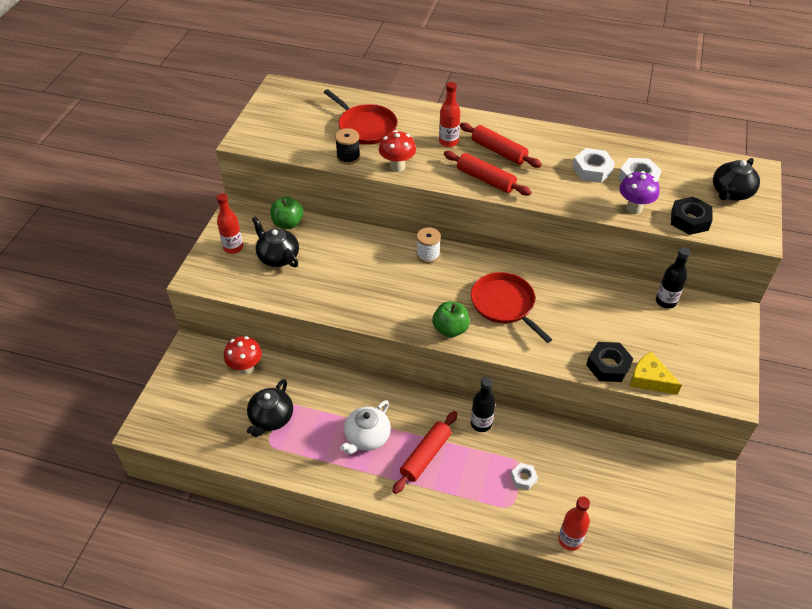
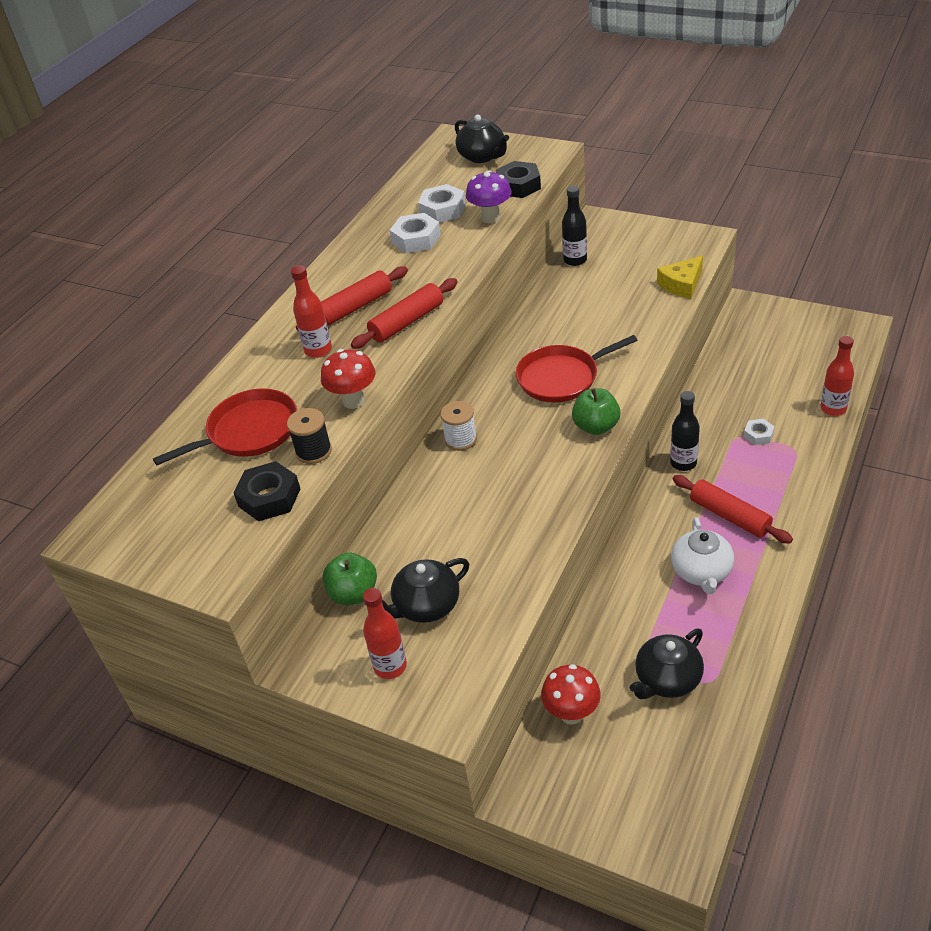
camera: 75 degrees left, 5 degrees down
black teapot [247,379,293,437] -> black teapot turned 105 degrees clockwise [630,629,704,699]
white teapot [340,400,391,454] -> white teapot turned 45 degrees clockwise [671,517,734,594]
black nut [586,342,634,382] -> black nut moved to [234,461,300,521]

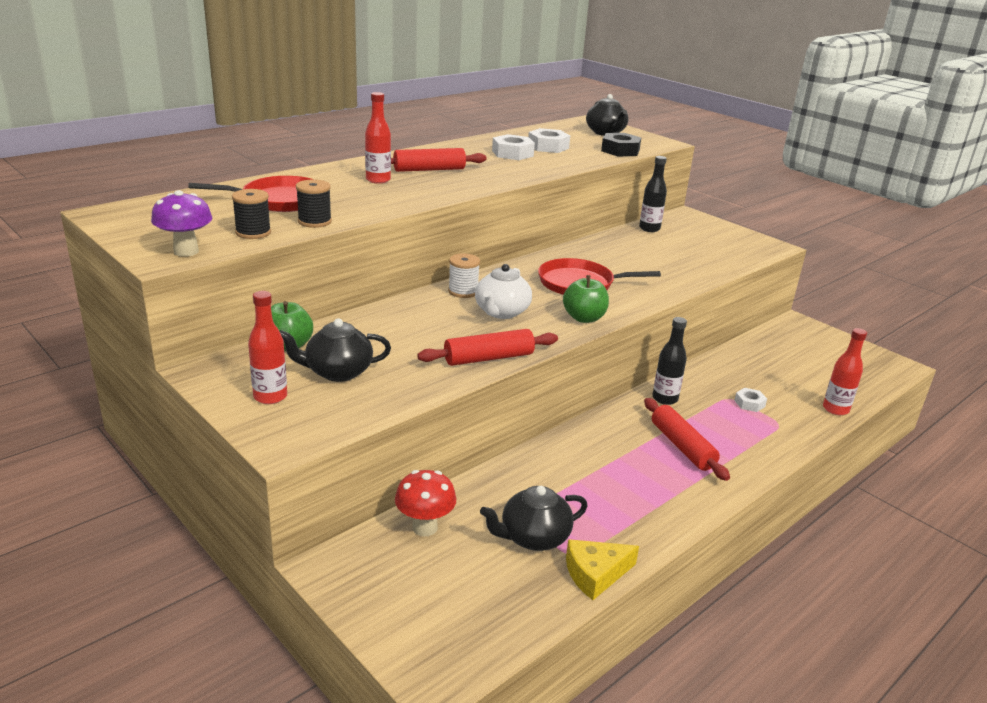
camera: 15 degrees right, 15 degrees down
black nut [234,461,300,521] -> black spool [232,189,271,239]
red mushroom [321,349,375,409] -> none
red rolling pin [351,278,458,349] -> red rolling pin moved to [417,329,558,366]
purple mushroom [466,170,512,223] -> purple mushroom moved to [151,190,212,257]
yellow cheese [657,255,703,299] -> yellow cheese moved to [566,539,639,600]
white teapot [671,517,734,594] -> white teapot moved to [475,264,532,319]

